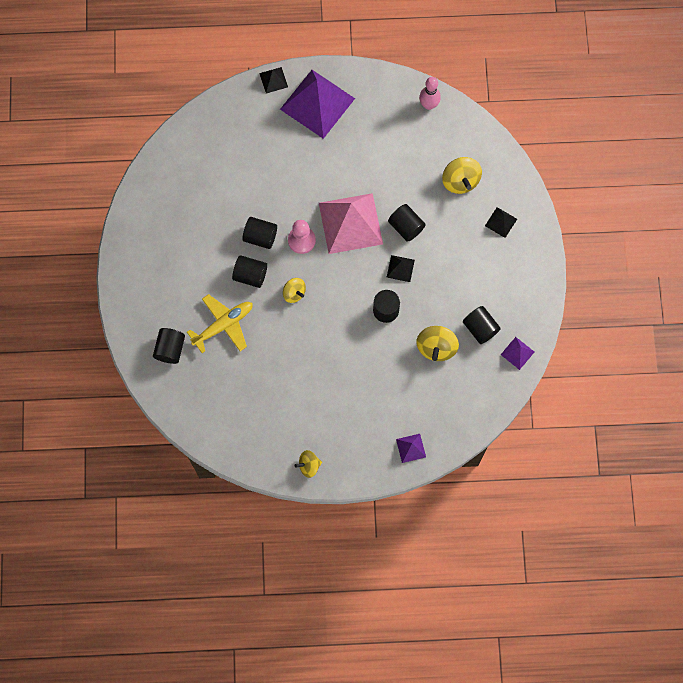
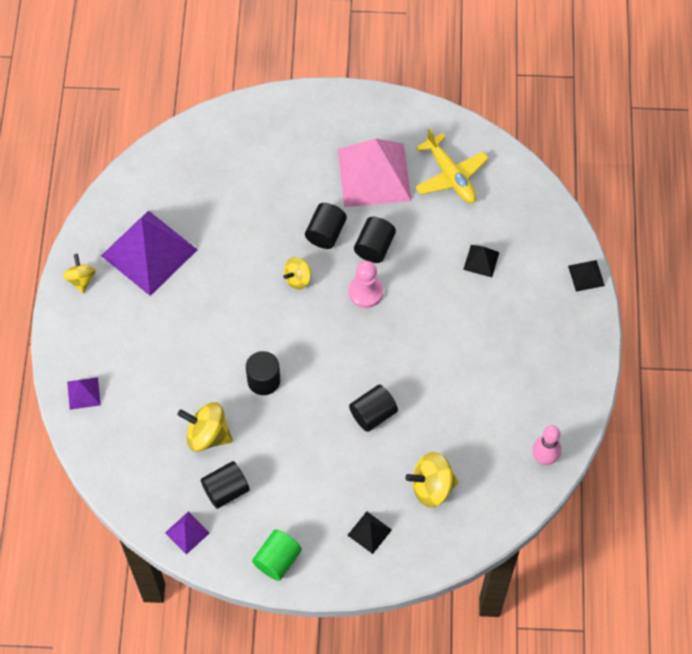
camera: 95 degrees right, 10 degrees down
black cylinder [153,328,185,364] -> none
yellow plane [187,294,253,353] -> yellow plane moved to [415,128,489,203]
purple pyramid [280,70,355,139] -> purple pyramid moved to [101,210,198,296]
pink pyramid [319,193,383,254] -> pink pyramid moved to [338,138,411,207]
black pyramid [387,255,415,282] -> black pyramid moved to [463,245,500,277]
none -> green cylinder [252,529,302,581]

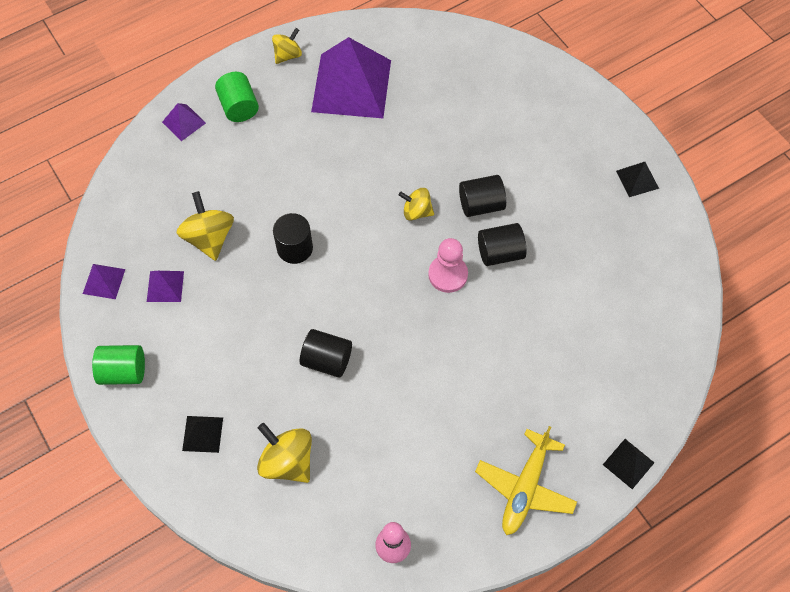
camera: 55 degrees right, 0 degrees up
black cylinder [201,461,250,509] -> purple pyramid [147,271,184,302]
pink pyramid [338,138,411,207] -> none
yellow plane [415,128,489,203] -> yellow plane moved to [475,426,577,535]
black pyramid [463,245,500,277] -> black pyramid moved to [616,162,659,197]
none -> green cylinder [215,72,259,122]

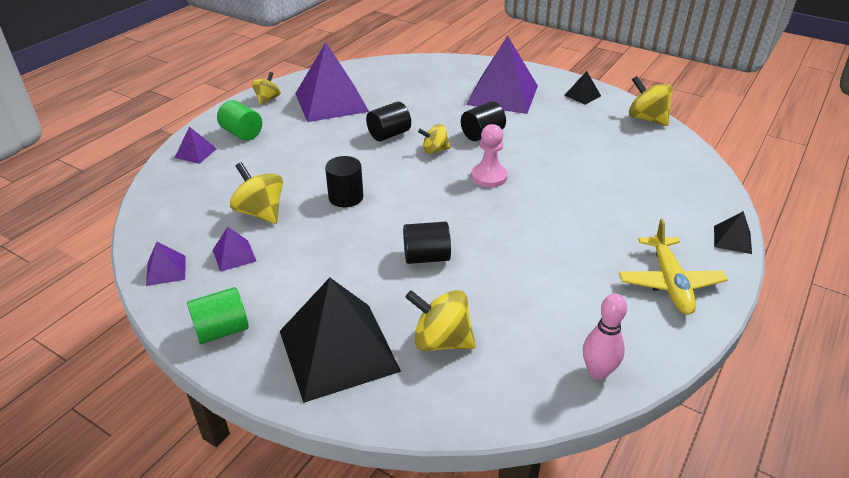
camera: 25 degrees left, 25 degrees down
black pyramid [182,416,223,453] -> black pyramid [280,277,401,403], size x2.31
black cylinder [478,223,526,266] -> black cylinder moved to [366,102,411,141]
none -> purple pyramid [466,35,538,114]
none -> yellow spinning top [629,76,673,126]

